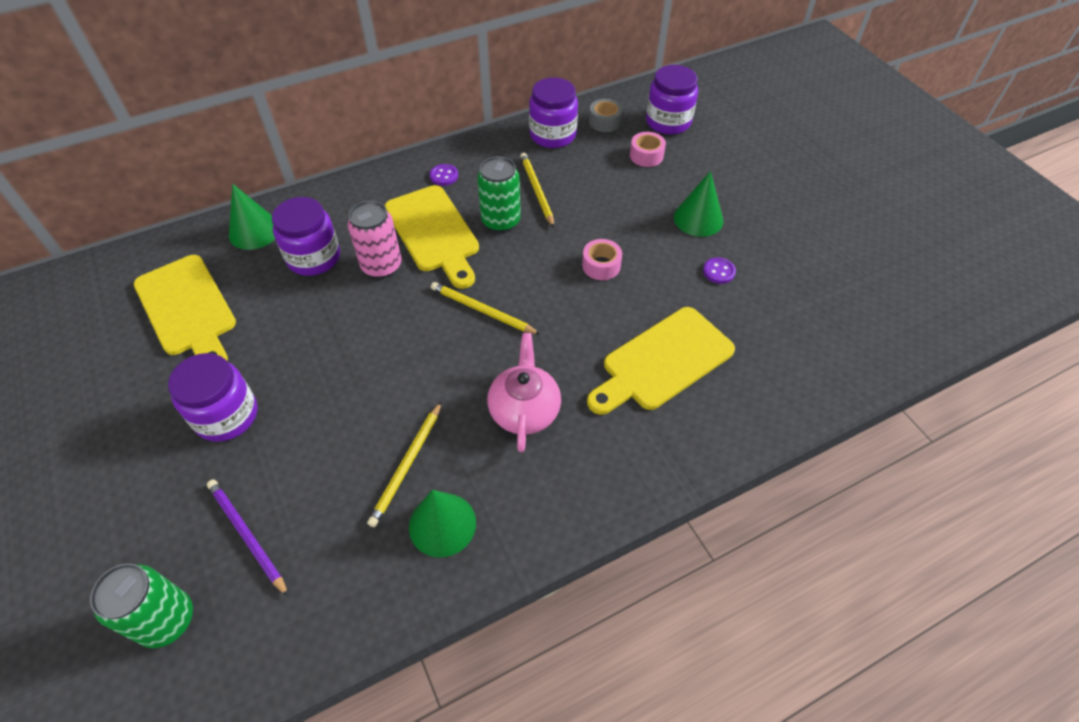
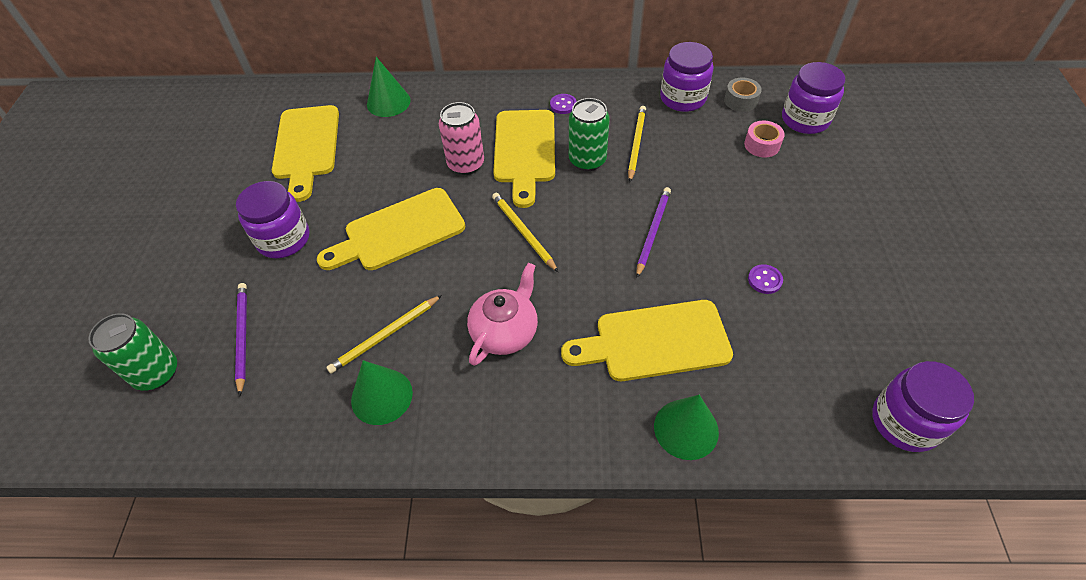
camera: 30 degrees right, 0 degrees up
purple jar [272,197,340,276] -> purple jar moved to [872,361,974,452]
pink tape [582,239,622,280] -> purple pencil [636,187,671,278]
green cone [674,171,723,237] -> green cone moved to [654,395,719,460]
none -> yellow cutting board [317,188,465,270]

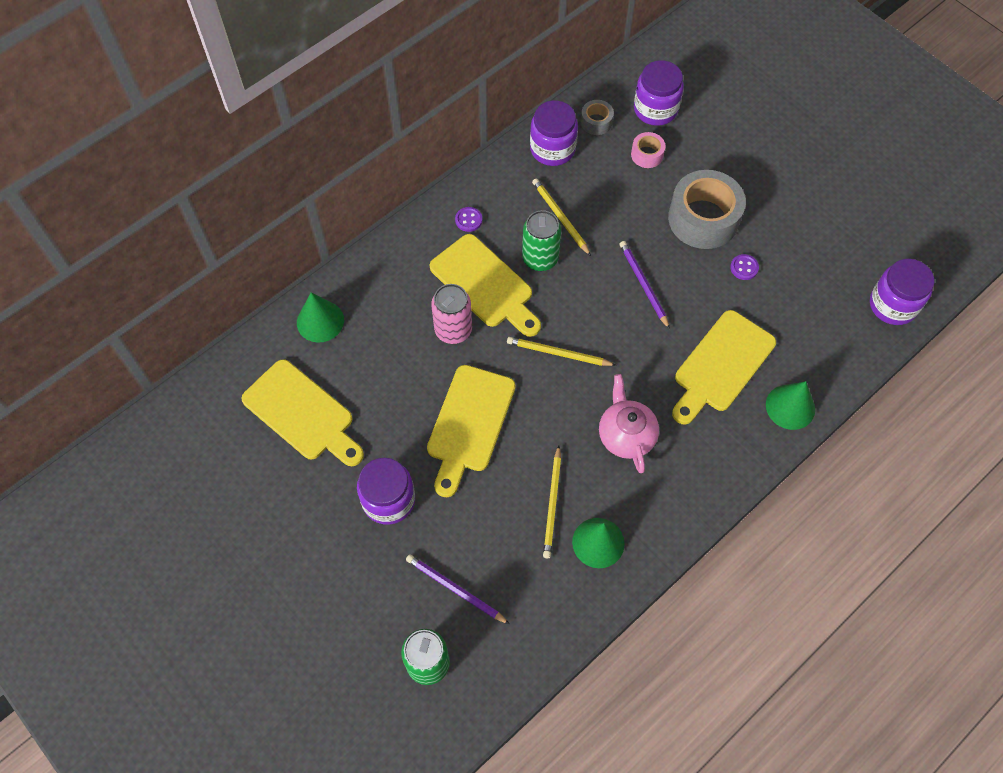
camera: 45 degrees left, 10 degrees up
none -> grey tape [668,170,746,249]

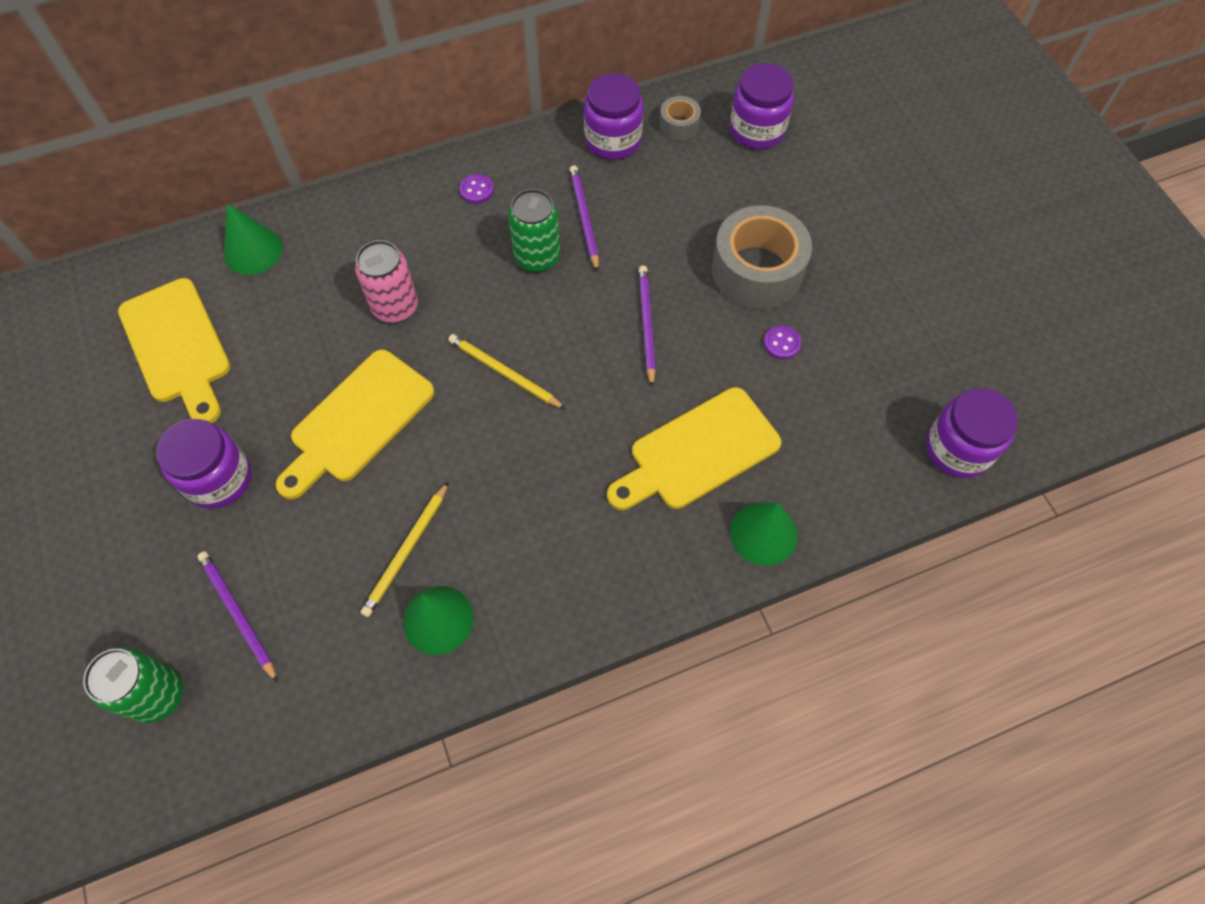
camera: 20 degrees right, 0 degrees up
yellow cutting board [430,234,541,337] -> none
yellow pencil [532,179,591,256] -> purple pencil [570,165,599,272]
pink teapot [599,374,659,473] -> none
pink tape [631,132,665,168] -> none

